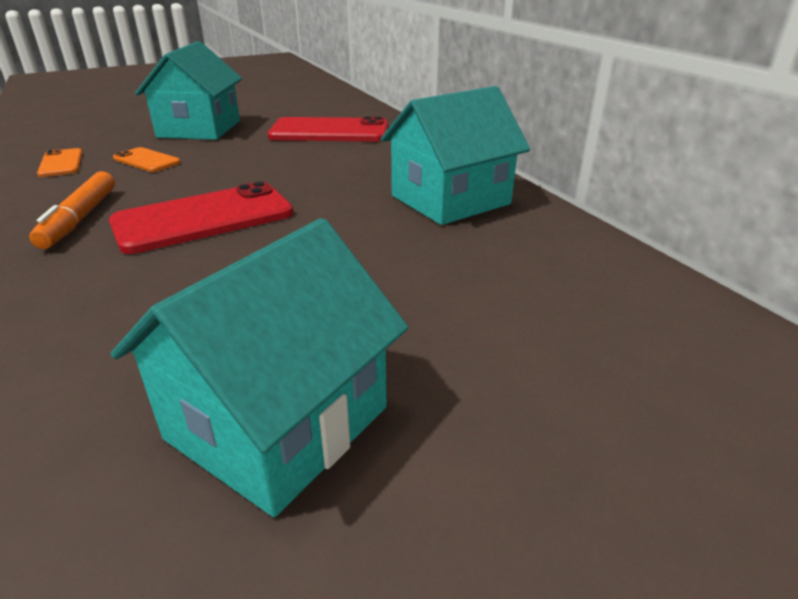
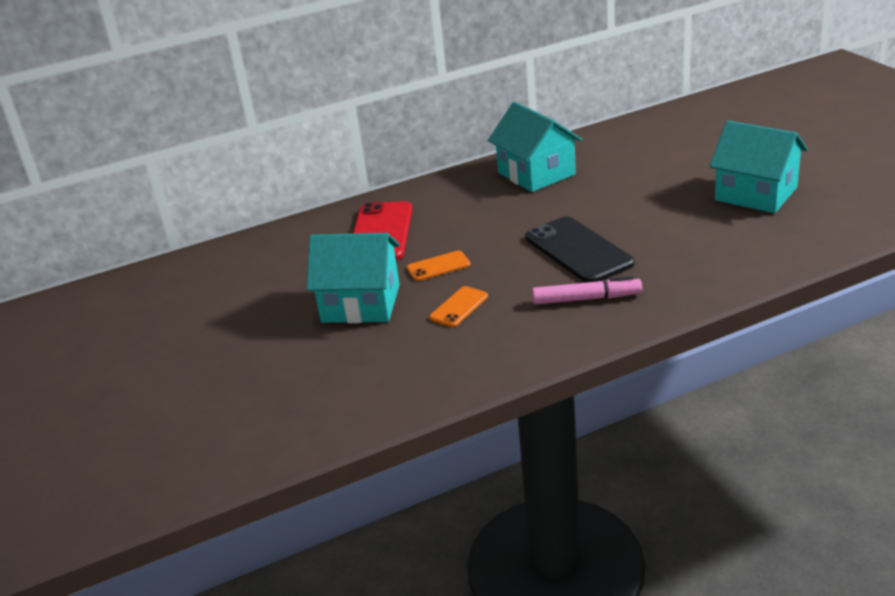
camera: 85 degrees left, 0 degrees up
orange marker [29,171,115,249] -> pink marker [532,276,642,304]
orange phone [37,148,83,177] -> orange phone moved to [407,251,470,281]
red phone [109,181,293,254] -> black phone [526,216,634,283]

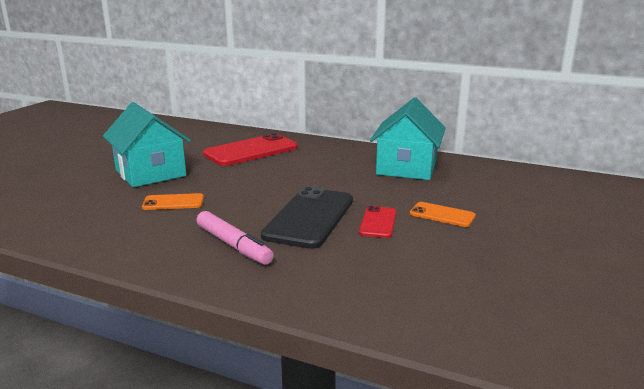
camera: 45 degrees right, 10 degrees down
orange phone [407,251,470,281] -> orange phone moved to [410,202,476,227]
turquoise house [710,121,808,213] -> none
none -> red phone [359,206,396,238]

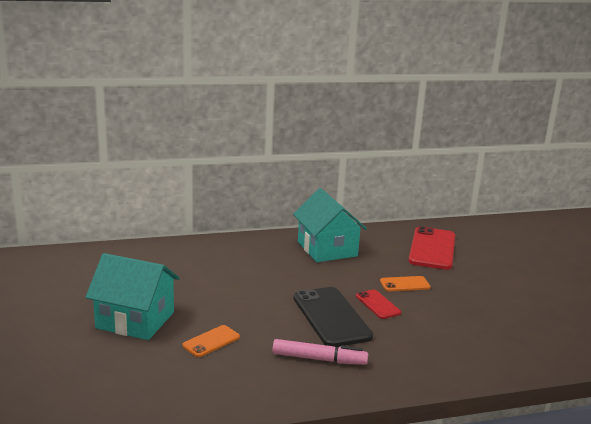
camera: 40 degrees left, 0 degrees up
red phone [203,133,298,166] -> red phone moved to [408,226,455,270]

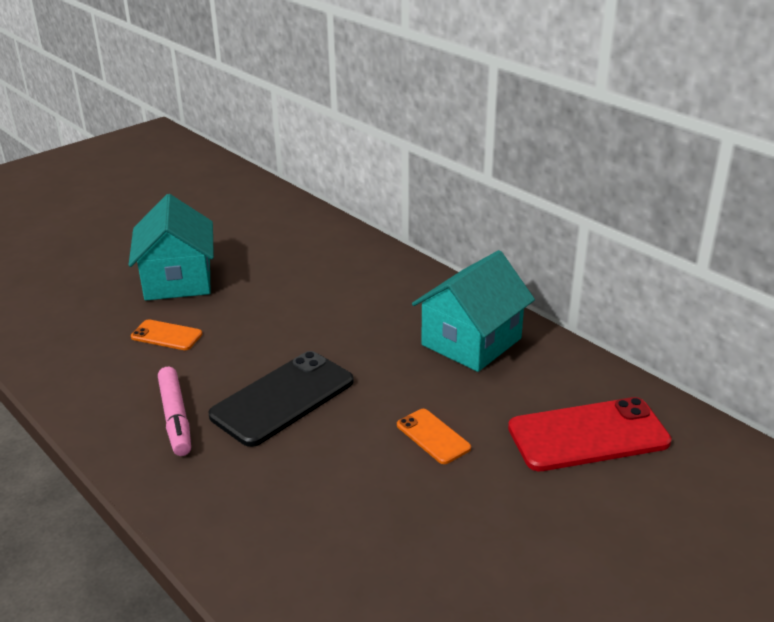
camera: 65 degrees right, 10 degrees up
red phone [356,289,401,319] -> none

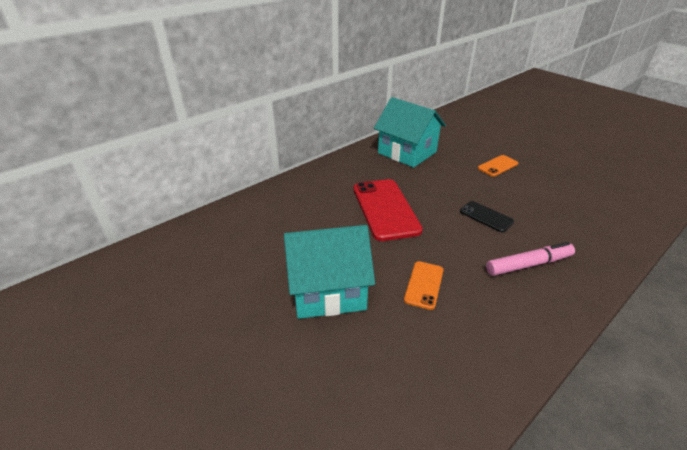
camera: 90 degrees left, 5 degrees up
black phone [208,351,354,447] -> black phone [460,201,514,232], size x0.52
red phone [508,397,672,471] -> red phone moved to [354,179,423,241]

